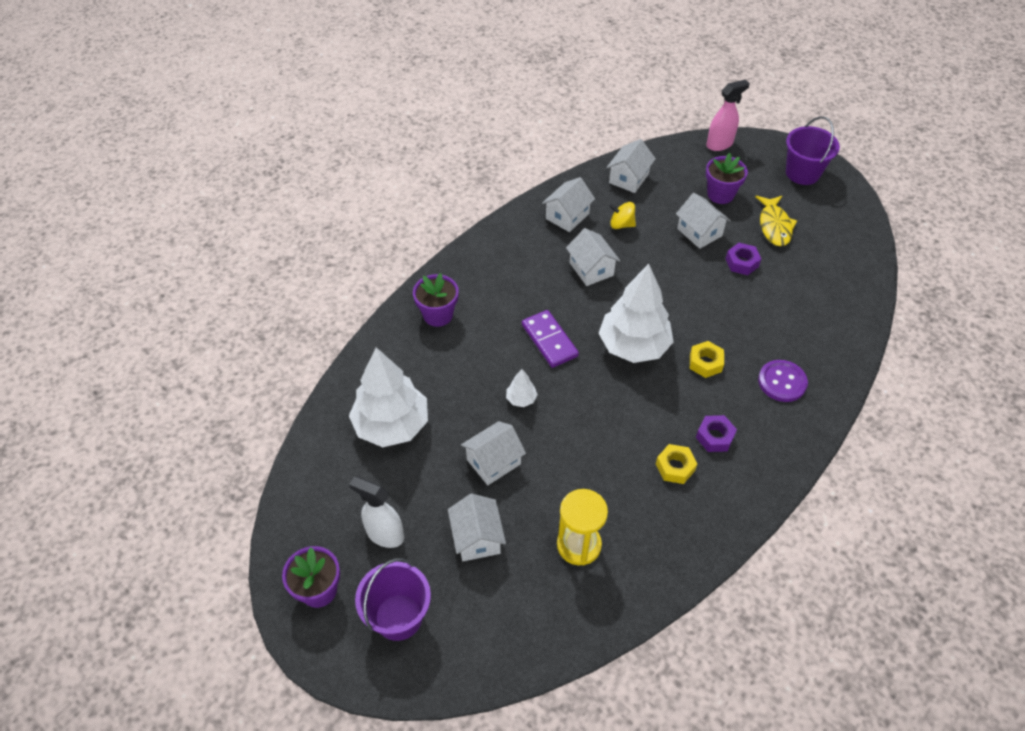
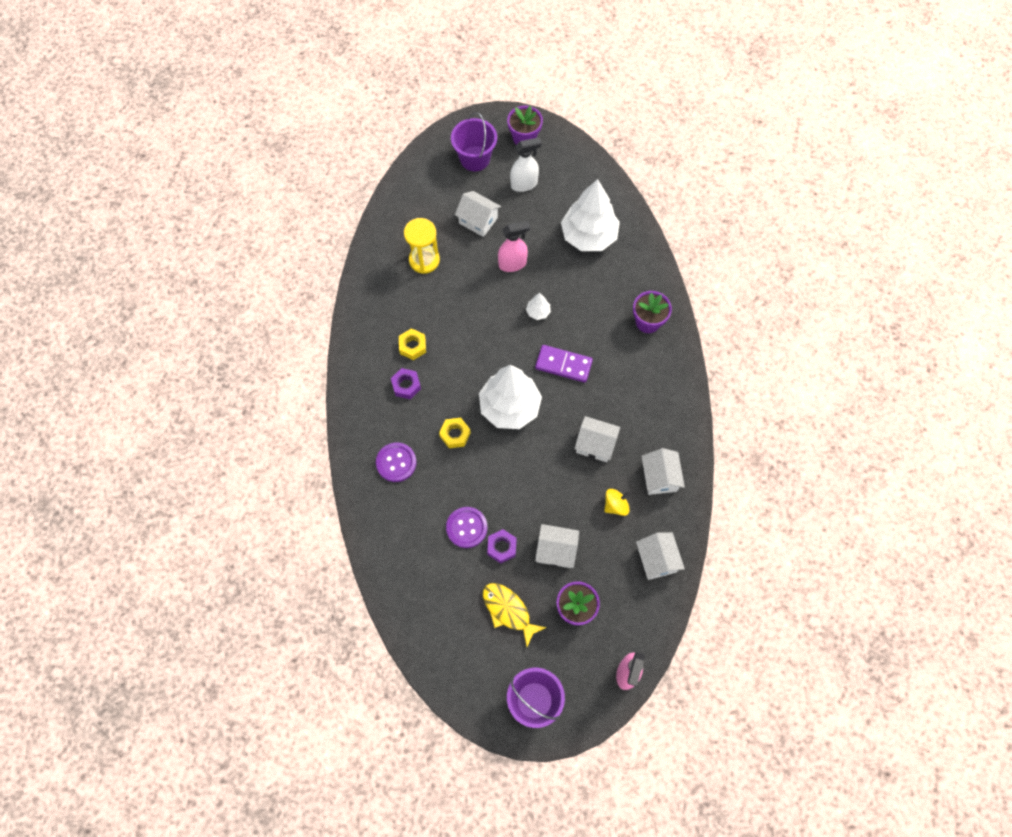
camera: 135 degrees right, 15 degrees up
white house [461,421,526,485] -> pink spray bottle [498,221,530,272]
none -> purple button [446,507,487,548]

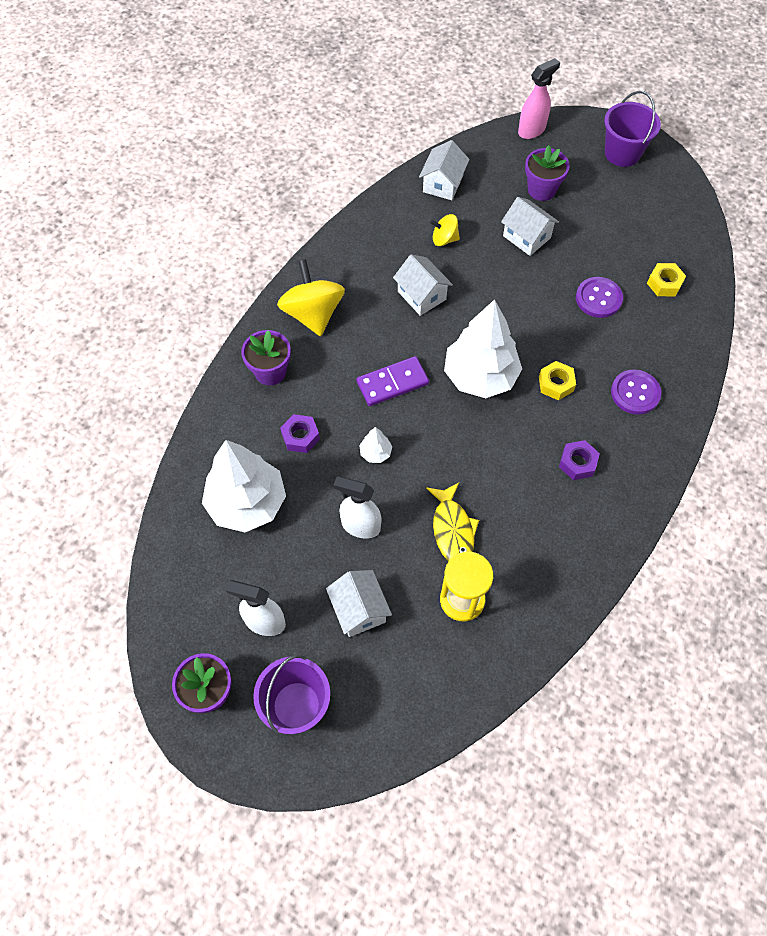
camera: 145 degrees left, 5 degrees down
yellow nut [399,328,426,360] -> yellow nut moved to [647,263,686,297]
yellow fish [483,583,547,647] -> yellow fish moved to [426,483,479,562]
purple nut [487,529,517,563] -> purple nut moved to [280,414,320,453]
pink spray bottle [498,221,530,272] -> white spray bottle [333,476,381,539]
purple domino [535,345,593,383] -> purple domino turned 75 degrees counterclockwise [356,356,429,406]
white house [641,448,685,495] -> none
none -> yellow spinning top [277,259,345,336]

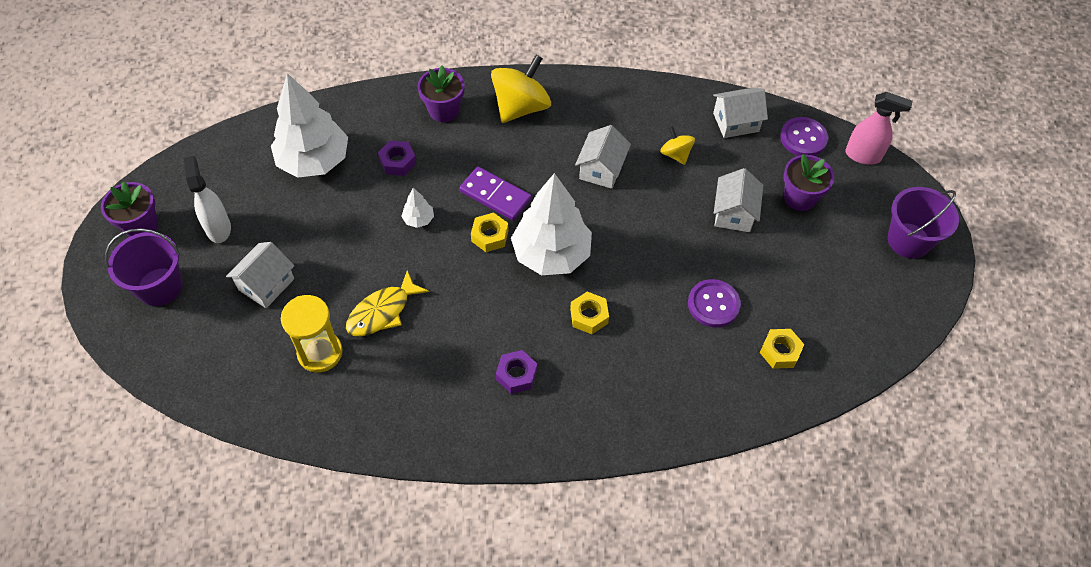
camera: 55 degrees right, 5 degrees down
white spray bottle [333,476,381,539] -> none
purple button [611,369,661,415] -> purple button moved to [780,117,828,156]
none -> yellow nut [471,212,509,252]

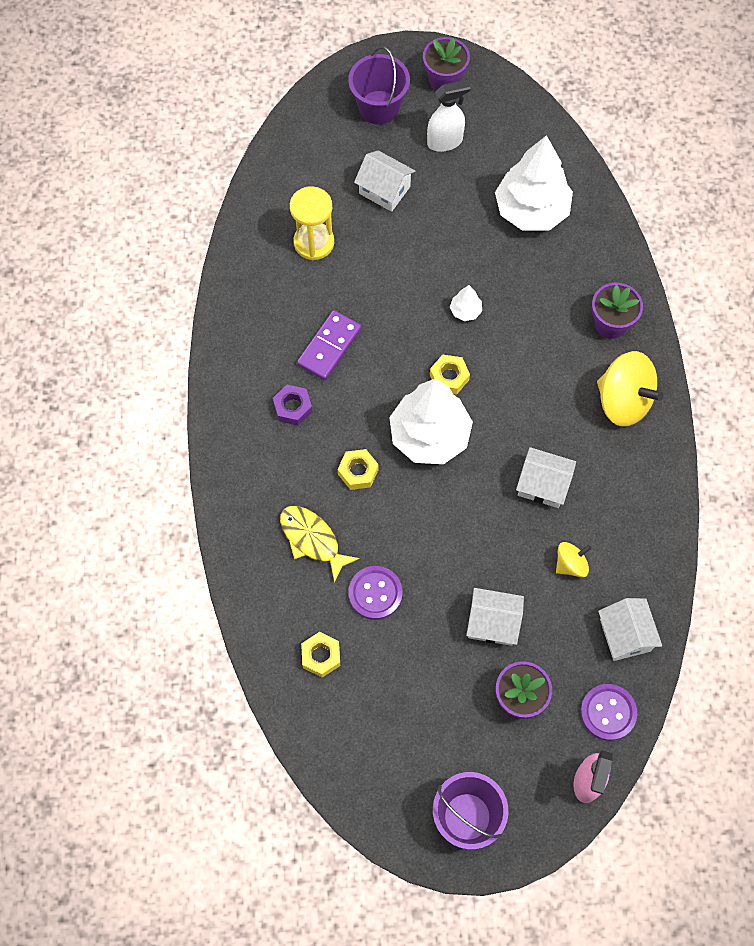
camera: 90 degrees right, 10 degrees up
yellow fish [346,270,429,336] -> yellow fish moved to [280,506,360,583]
purple nut [378,141,416,176] -> none
purple domino [459,167,532,221] -> purple domino moved to [297,310,362,380]

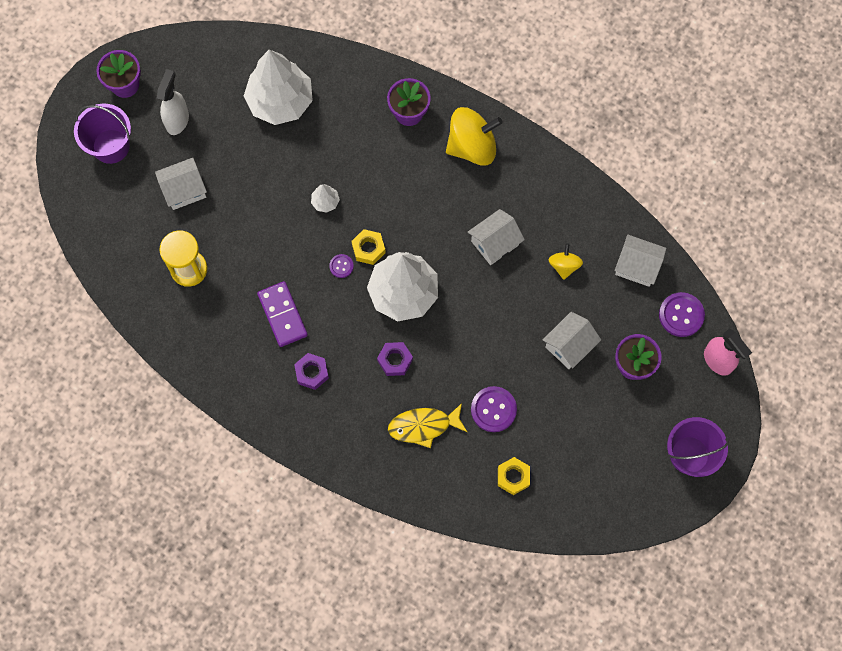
camera: 55 degrees left, 5 degrees up
yellow nut [338,449,379,490] -> purple nut [377,342,413,376]
none -> purple button [329,254,354,278]

